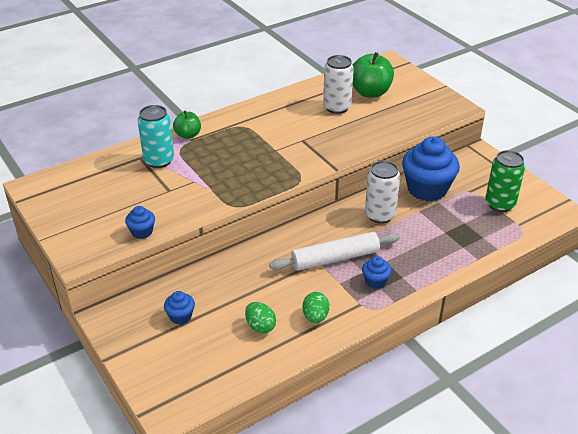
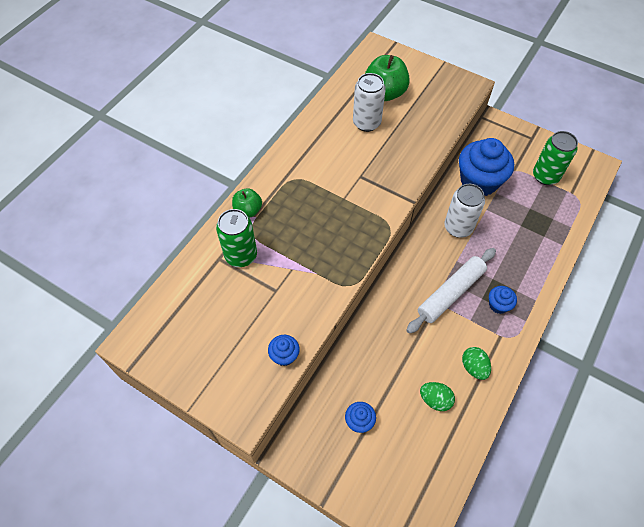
camera: 25 degrees left, 20 degrees up
turquoise can [138,105,174,168] -> green can [216,209,257,267]

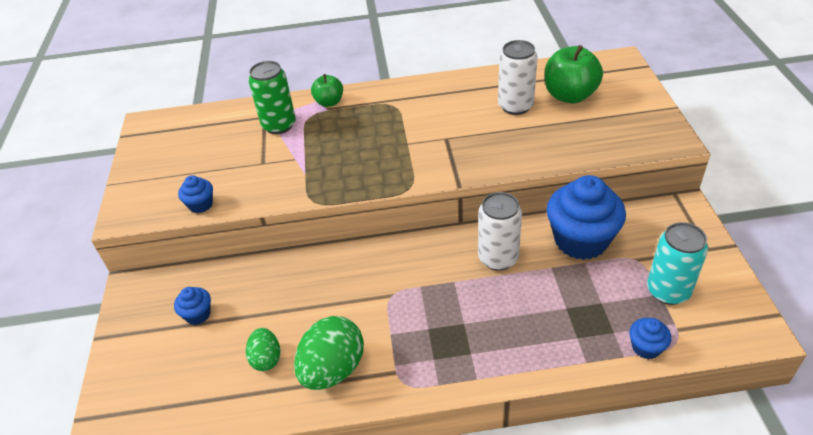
camera: 55 degrees right, 15 degrees down
white rolling pin [406,248,496,334] -> none
green egg [462,347,491,380] -> green egg [294,316,364,390], size x1.76
blue cupcake [489,286,517,314] -> blue cupcake moved to [629,318,671,359]
green can [533,131,578,185] -> turquoise can [647,222,708,305]

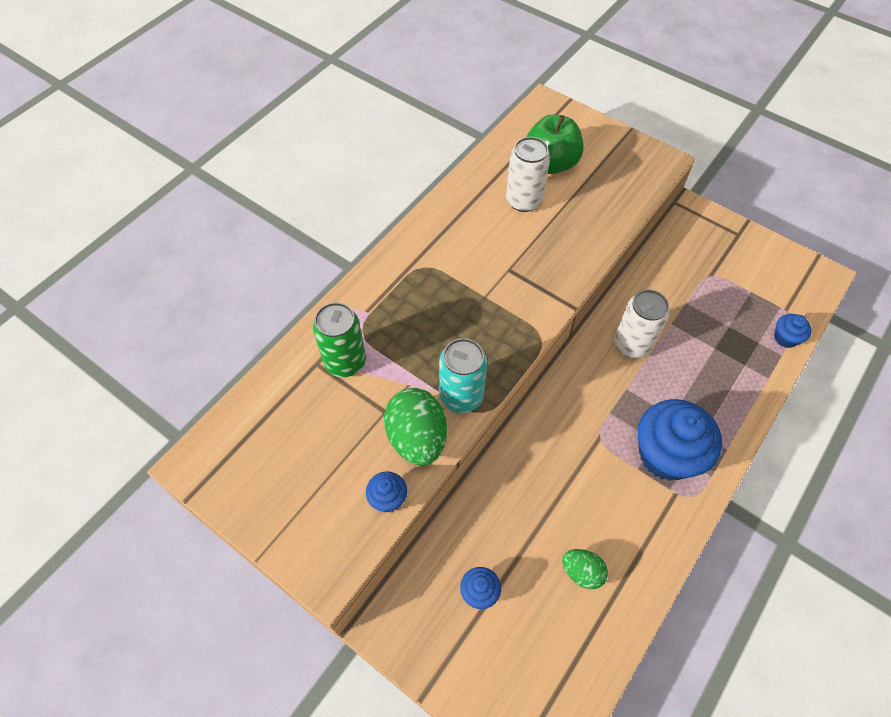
camera: 50 degrees left, 15 degrees up
green egg [294,316,364,390] -> green egg moved to [384,388,447,465]
green apple [311,74,343,107] -> none
blue cupcake [547,175,626,260] -> blue cupcake moved to [638,399,722,481]
turquoise can [647,222,708,305] -> turquoise can moved to [439,338,487,413]

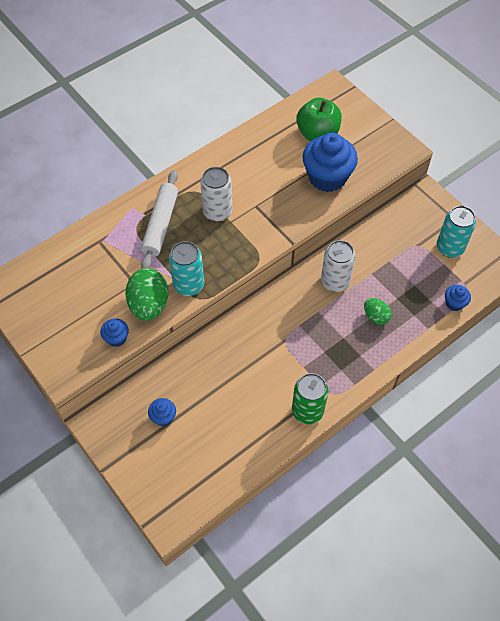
camera: 15 degrees right, 0 degrees up
green can [313,302,366,377] -> green can moved to [292,373,329,424]
white can [506,137,550,212] -> white can moved to [200,167,232,222]
green egg [562,549,608,589] -> green egg moved to [364,298,392,325]
blue cupcake [638,399,722,481] -> blue cupcake moved to [302,133,358,192]
none -> white rolling pin [141,170,178,269]
none -> turquoise can [436,206,476,258]

